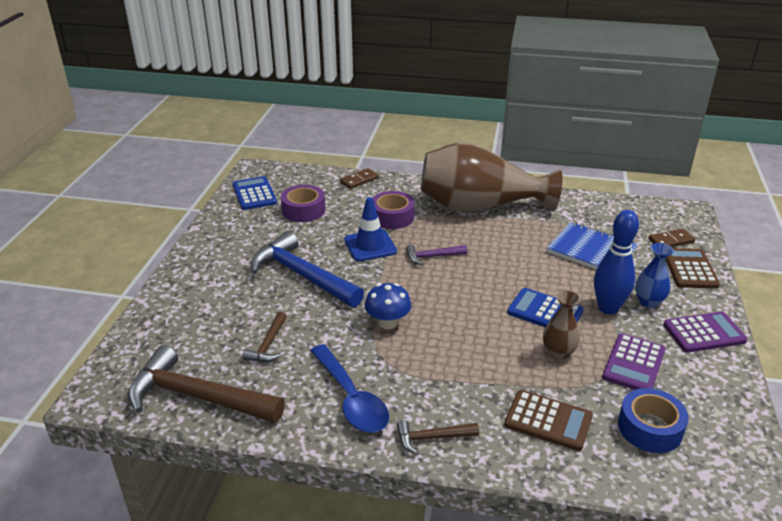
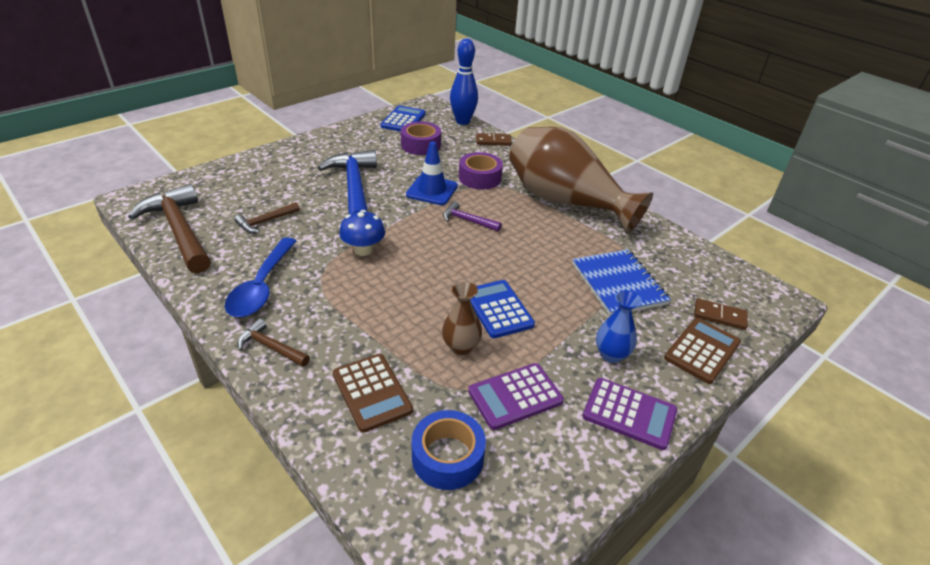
camera: 35 degrees right, 5 degrees up
blue bowling pin [594,210,639,315] -> blue bowling pin moved to [450,38,478,125]

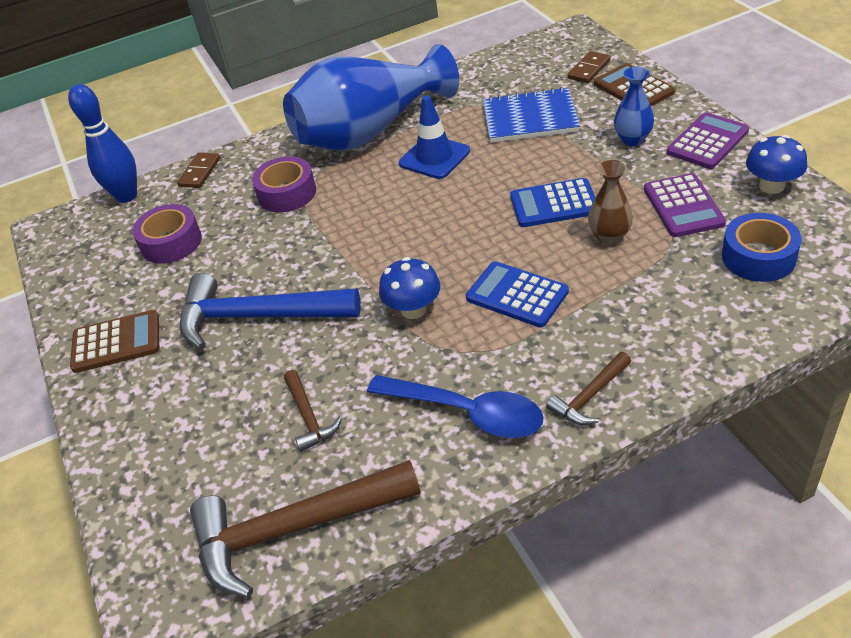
camera: 65 degrees left, 5 degrees up
brown calculator [333,354,413,433] -> brown calculator moved to [70,310,159,373]
blue calculator [381,106,426,132] -> blue calculator moved to [466,261,569,328]
blue traffic cone [406,142,458,205] -> blue traffic cone moved to [399,95,470,179]
purple hammer [443,201,502,232] -> none
brown vase [509,126,653,234] -> blue vase [283,44,459,151]
none -> blue mushroom [746,135,807,194]

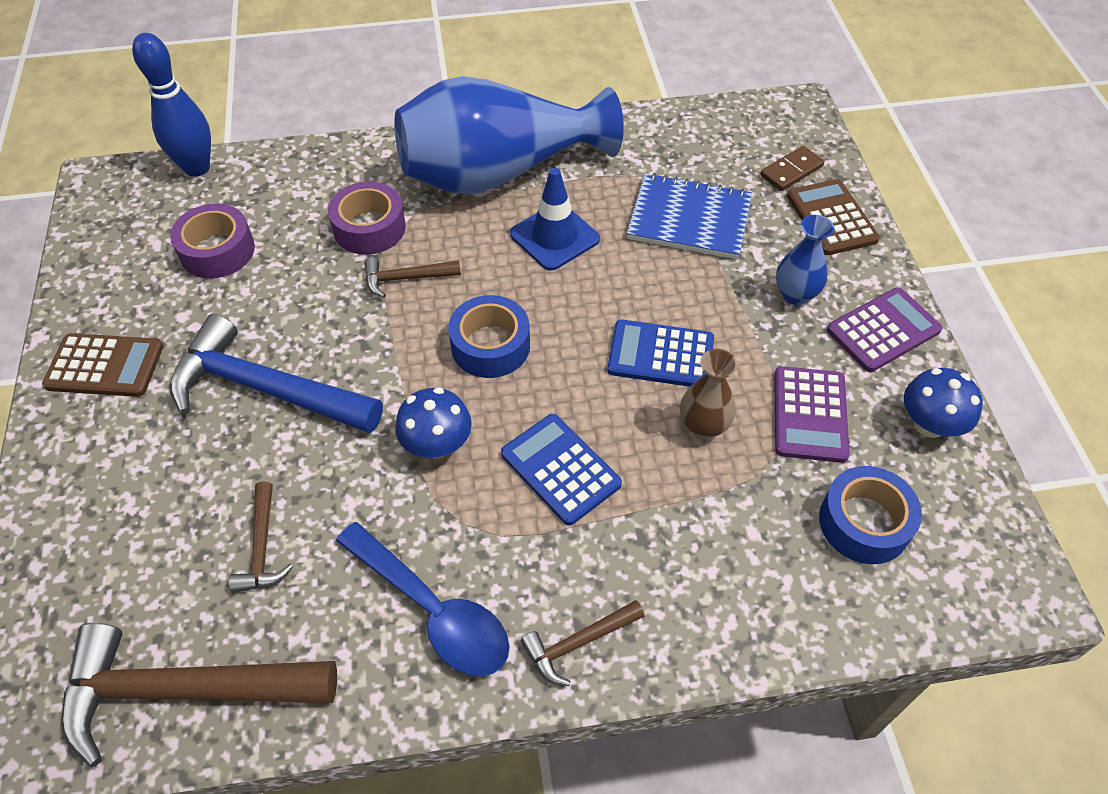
camera: 10 degrees right, 10 degrees up
brown domino [177,153,220,188] -> none
none -> brown hammer [364,257,461,298]
none -> blue tape [448,295,530,378]

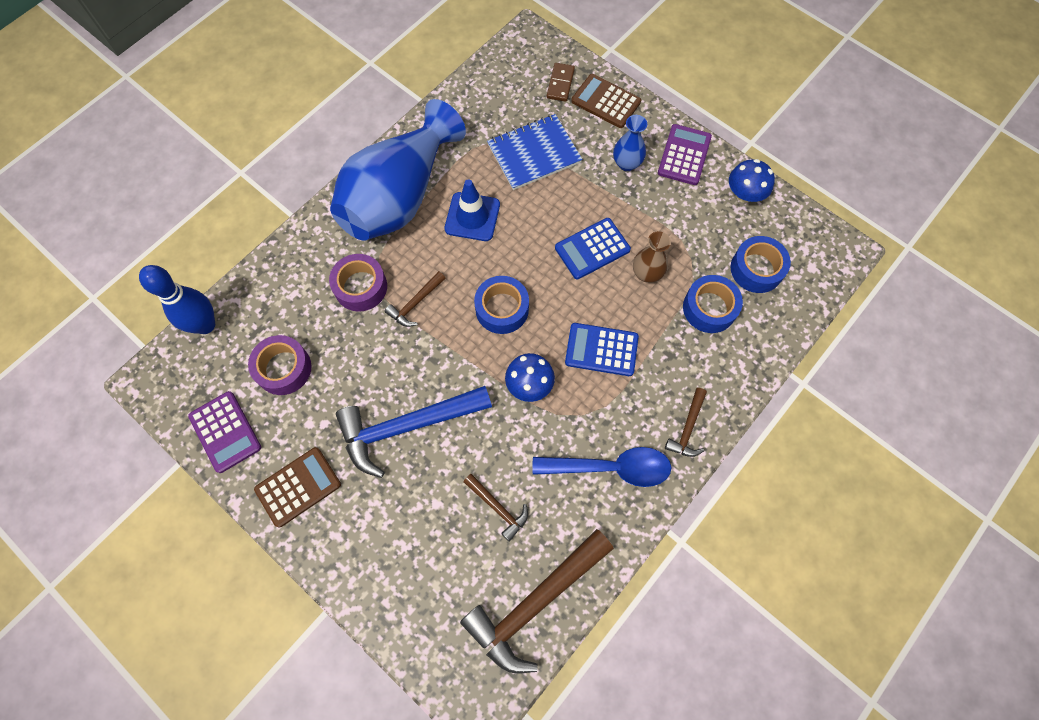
camera: 40 degrees left, 15 degrees up
purple calculator [774,366,850,463] -> purple calculator moved to [188,391,261,473]
none -> blue tape [683,275,743,333]

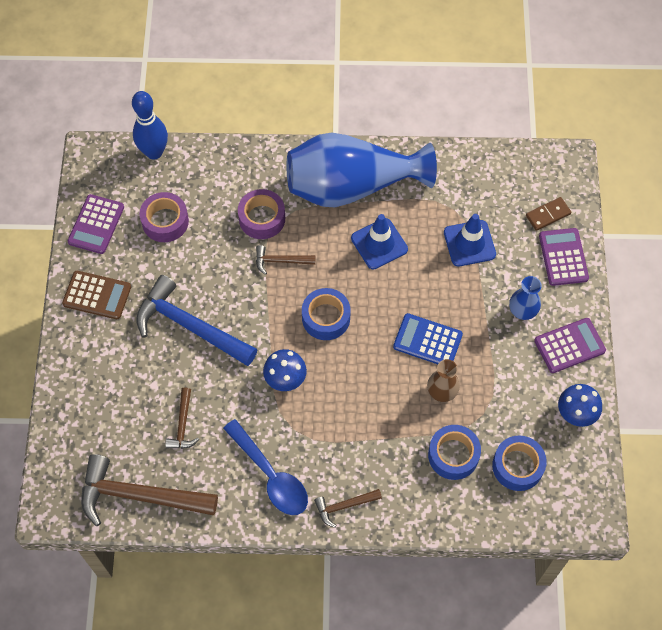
camera: 50 degrees right, 5 degrees down
blue notebook [487,114,583,190] -> blue traffic cone [444,214,496,267]
blue calculator [565,323,639,376] -> none
brown calculator [572,74,641,128] -> purple calculator [539,228,589,286]

